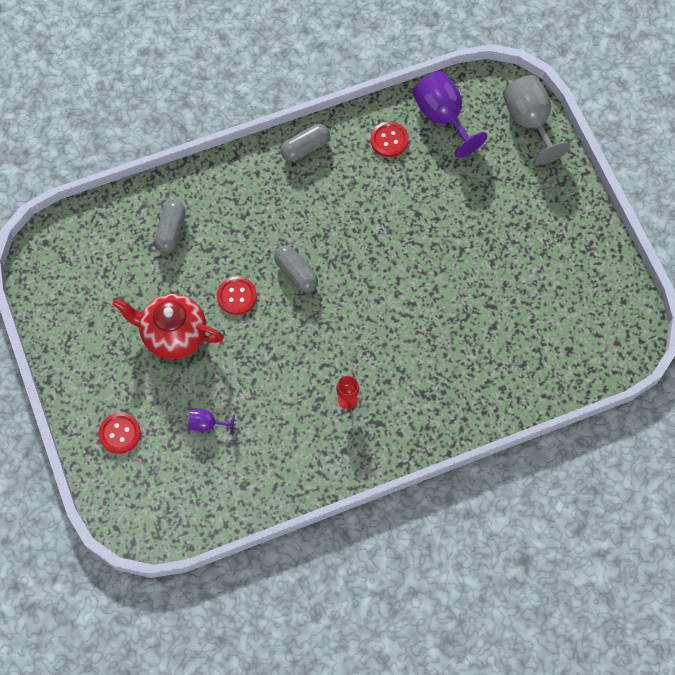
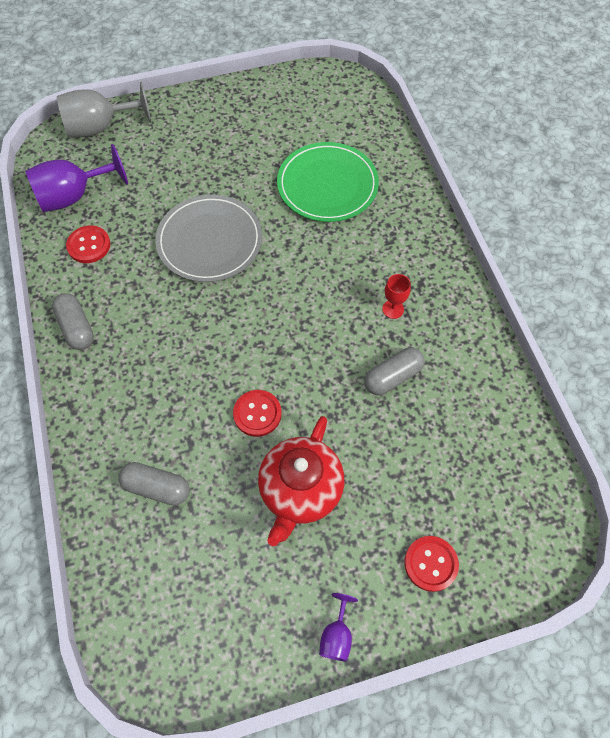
camera: 85 degrees left, 5 degrees down
purple goblet [188,409,235,435] -> purple goblet moved to [319,593,358,662]
grey capsule [274,246,318,293] -> grey capsule moved to [364,347,425,395]
none -> grey plate [155,195,262,282]
none -> green plate [277,142,379,222]

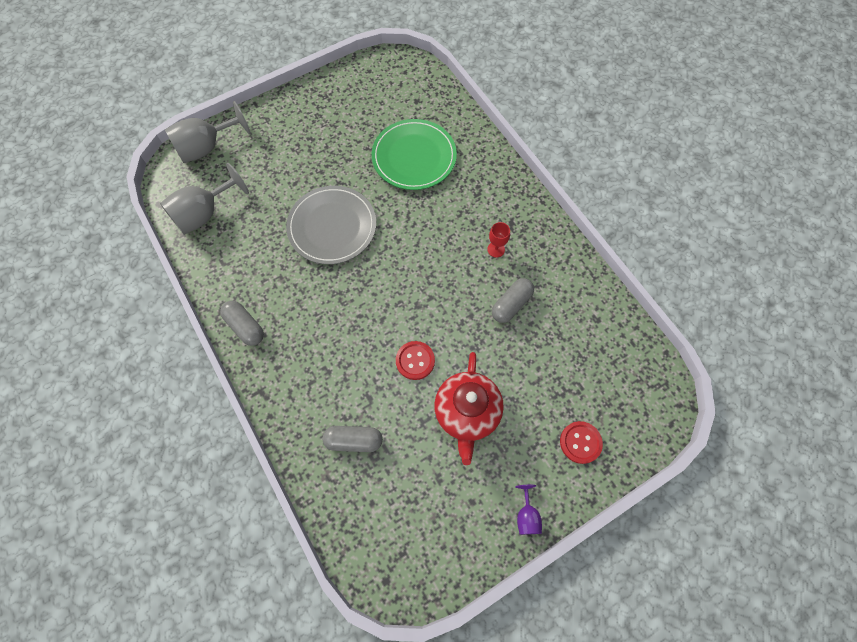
camera: 15 degrees left, 5 degrees up
purple goblet [25,144,128,212] -> grey goblet [160,163,249,235]
red button [66,225,110,263] -> none

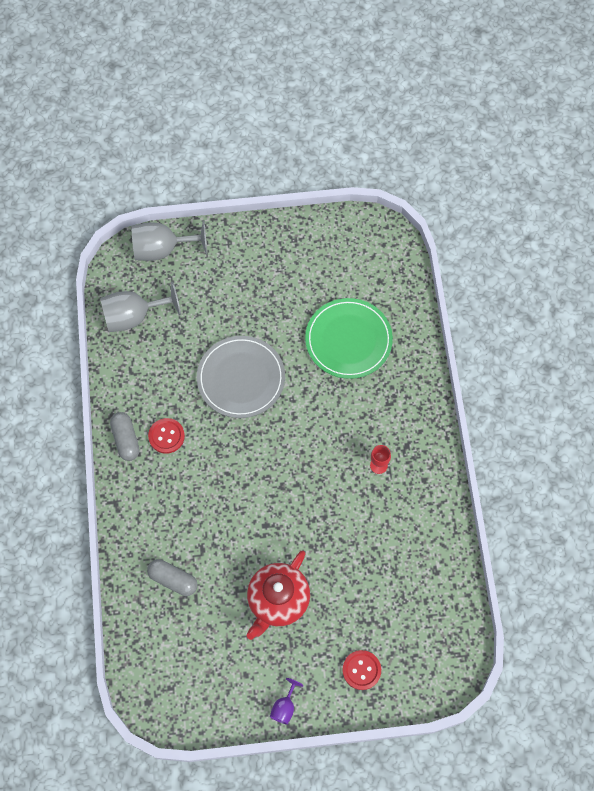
camera: 25 degrees right, 0 degrees up
red button [396,341,435,380] -> red button moved to [148,418,185,454]
grey capsule [492,278,534,323] -> none

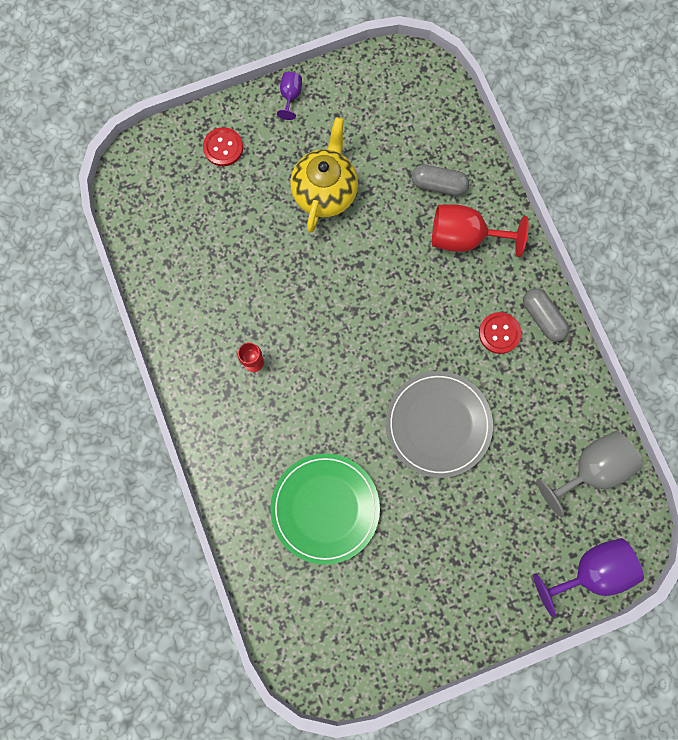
camera: 165 degrees right, 10 degrees up
grey goblet [131,220,207,261] -> purple goblet [533,538,644,617]
red teapot [247,551,310,640] -> yellow teapot [290,117,358,232]
none -> red goblet [432,204,529,257]

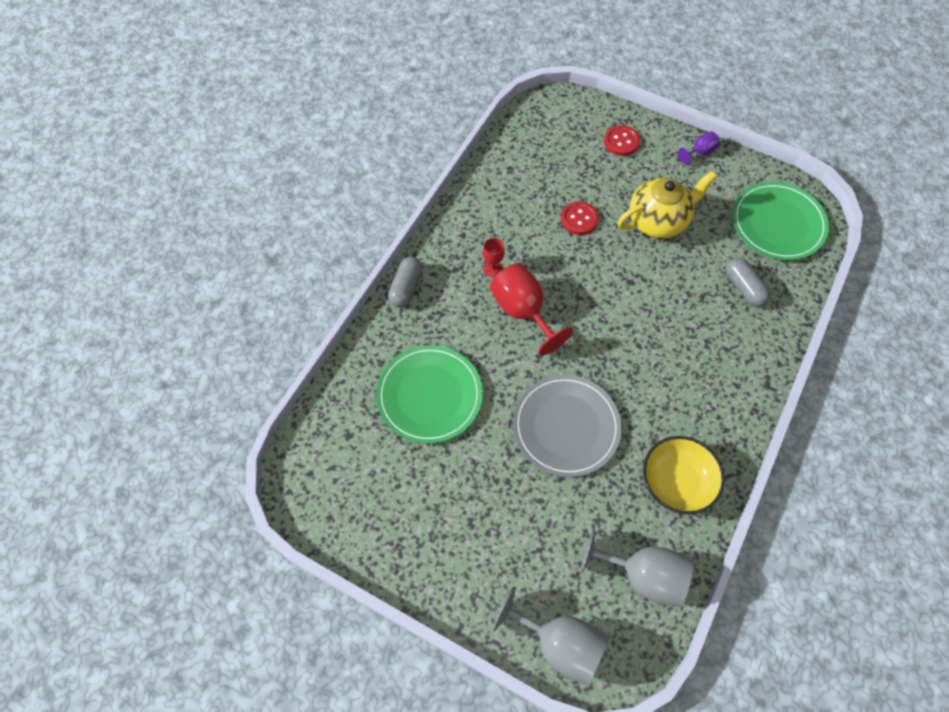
camera: 50 degrees right, 15 degrees down
red goblet [432,204,529,257] -> red goblet moved to [490,263,573,355]
red button [479,312,522,354] -> red button moved to [561,201,599,235]
grey capsule [523,288,569,342] -> grey capsule moved to [388,257,423,308]
purple goblet [533,538,644,617] -> grey goblet [492,586,609,685]
none -> yellow bowl [643,436,725,515]
none -> green plate [732,182,829,260]

